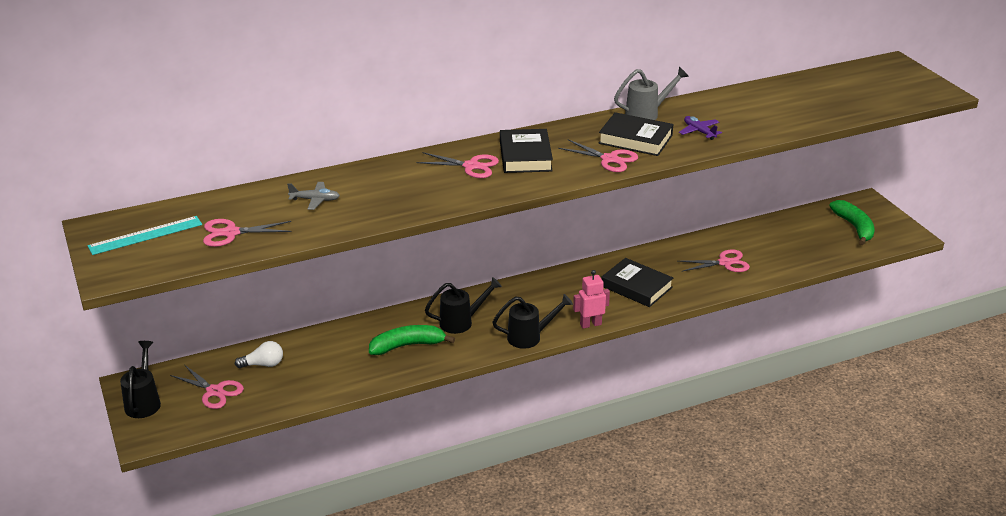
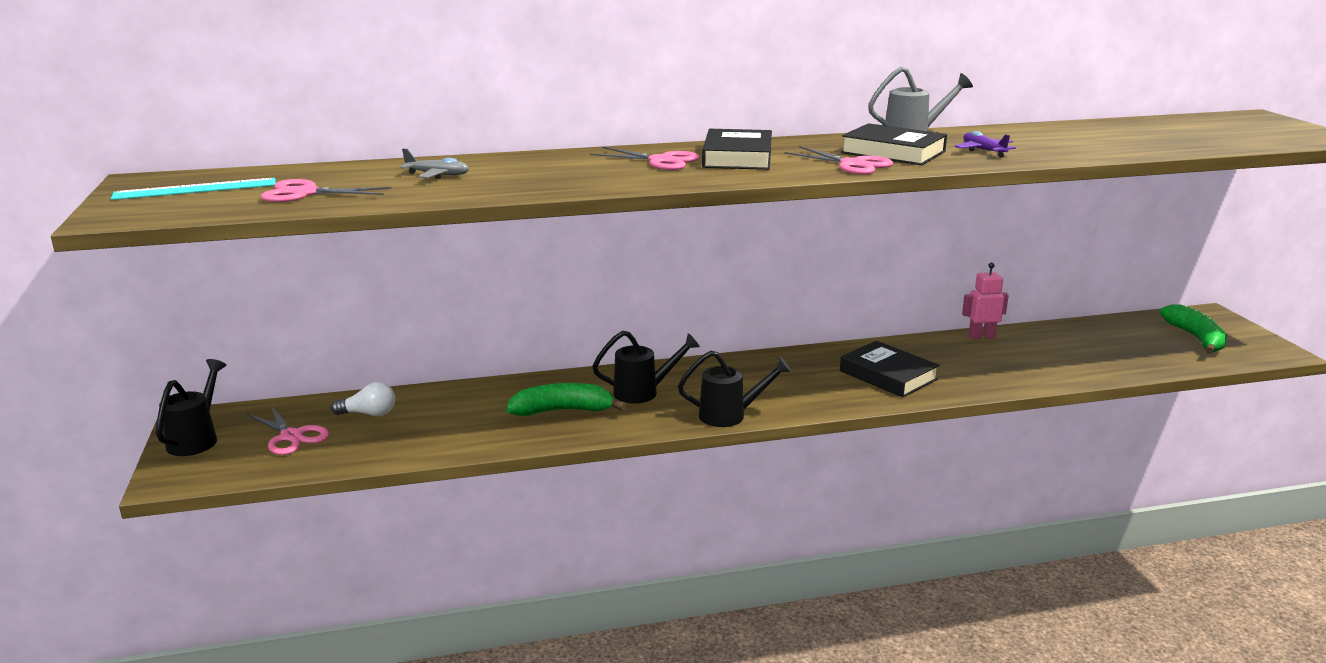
camera: 10 degrees right, 10 degrees down
pink robot [573,270,610,329] -> pink robot moved to [962,262,1009,339]
pink scissors [678,249,750,272] -> none

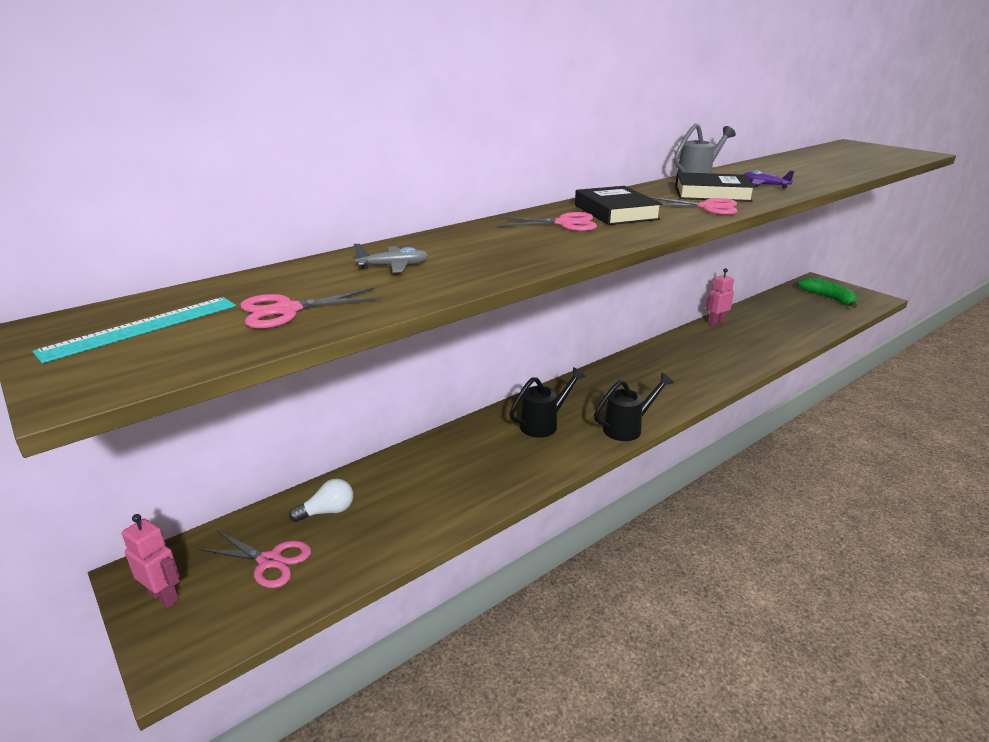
camera: 25 degrees left, 5 degrees up
black watering can [156,359,226,456] -> pink robot [122,514,180,608]
green banana [506,383,626,416] -> none
black book [840,341,940,398] -> none

